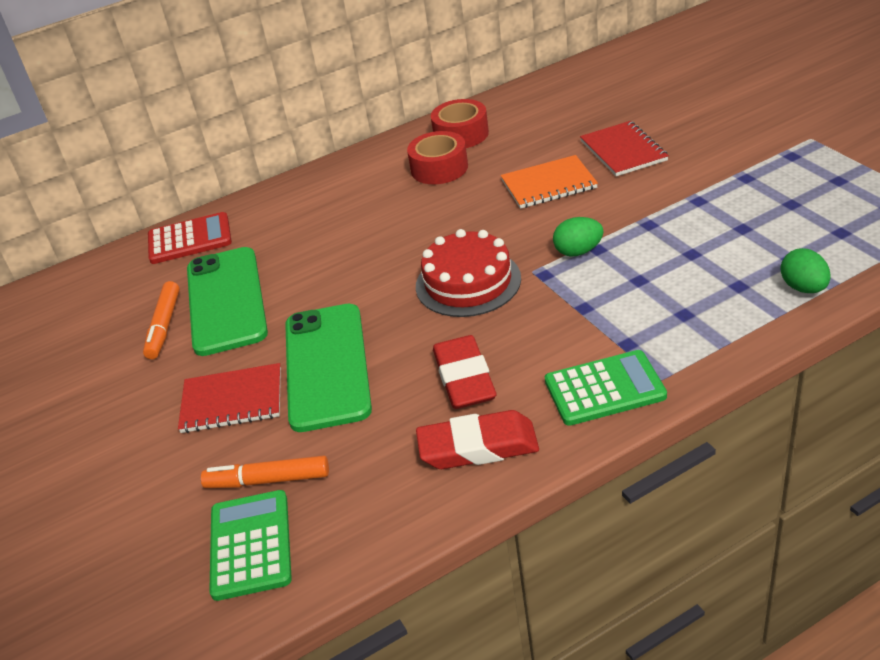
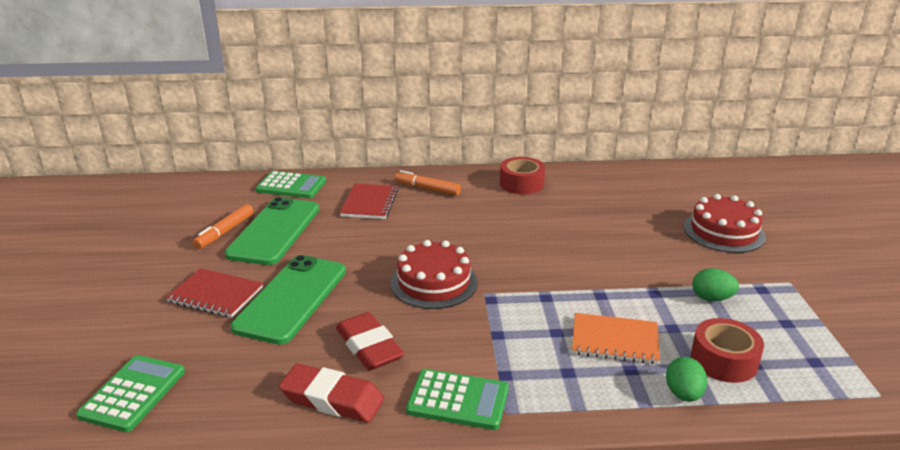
camera: 20 degrees right, 10 degrees down
red calculator [148,212,232,264] -> green calculator [256,171,326,198]
orange marker [201,456,329,488] -> orange marker moved to [394,170,461,196]
red tape [407,131,468,184] -> red tape moved to [691,318,764,383]
red eraser [433,335,497,409] -> red eraser turned 45 degrees counterclockwise [336,312,404,370]
orange notebook [501,155,598,209] -> orange notebook moved to [572,313,660,364]
green egg [553,217,604,257] -> green egg moved to [692,268,739,301]
red notebook [580,121,669,176] -> red notebook moved to [340,184,398,219]
none -> red cake [684,194,766,253]

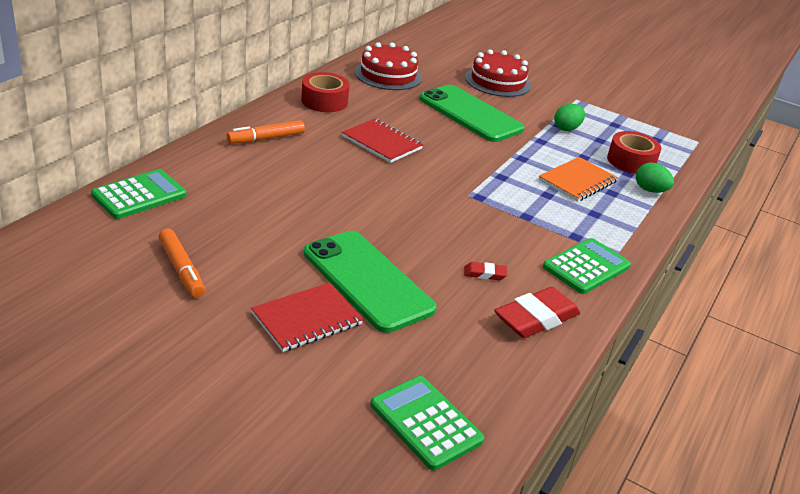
camera: 60 degrees left, 5 degrees up
green phone [225,197,319,265] -> green phone moved to [420,85,524,142]
red eraser [336,312,404,370] -> red eraser [464,262,507,280], size x0.48
red notebook [340,184,398,219] -> red notebook moved to [342,119,423,163]
red cake [390,240,478,309] -> red cake moved to [355,42,422,90]

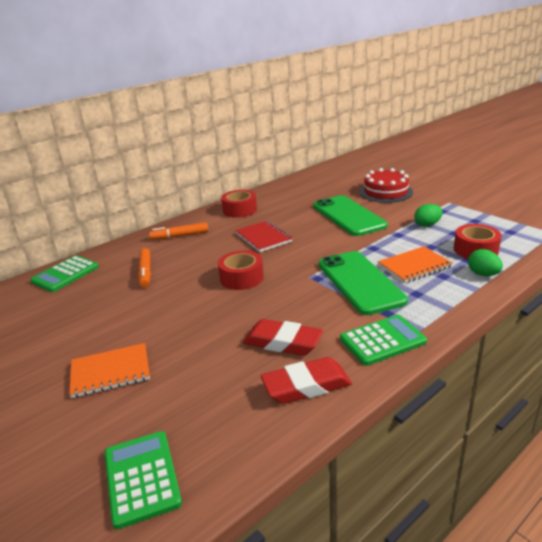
camera: 25 degrees right, 5 degrees down
green calculator [91,169,187,219] -> green calculator turned 150 degrees clockwise [30,255,99,292]
orange marker [159,229,205,297] -> orange marker moved to [138,248,151,287]
red notebook [251,283,363,352] -> orange notebook [69,343,150,398]
green phone [304,231,436,333] -> green phone moved to [319,251,408,315]
red cake [355,42,422,90] -> none
red eraser [464,262,507,280] -> red eraser [243,319,323,356], size x2.09
none -> red tape [218,251,264,290]

